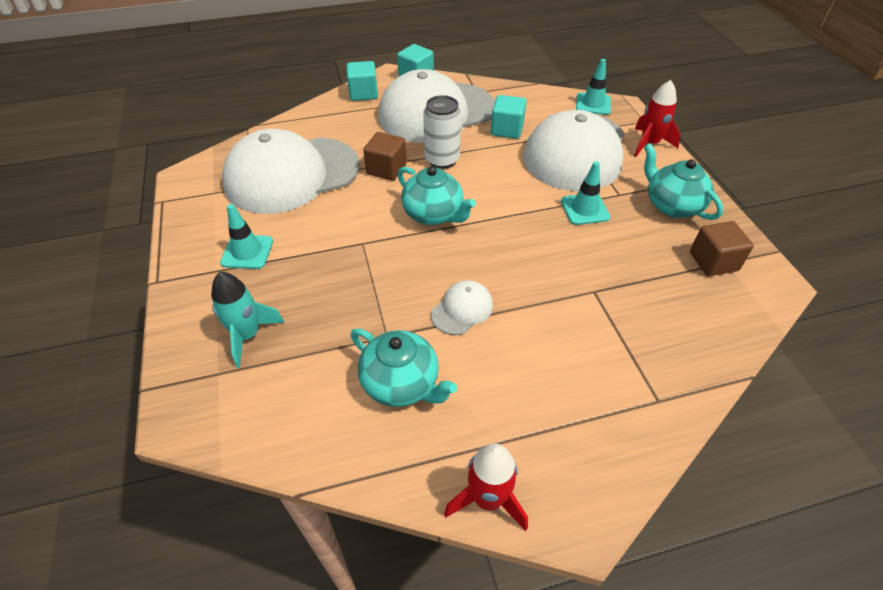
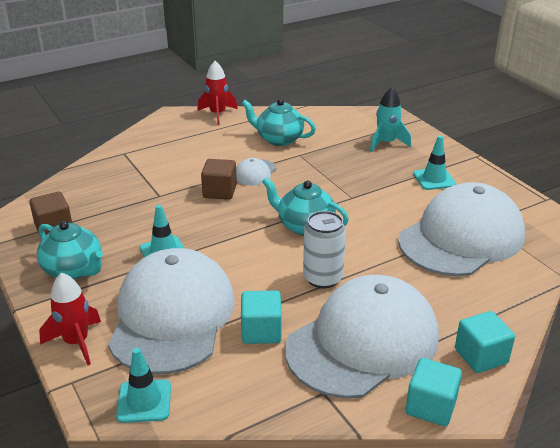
camera: 165 degrees right, 15 degrees down
brown cube [363,132,407,181] -> brown cube moved to [201,159,237,200]

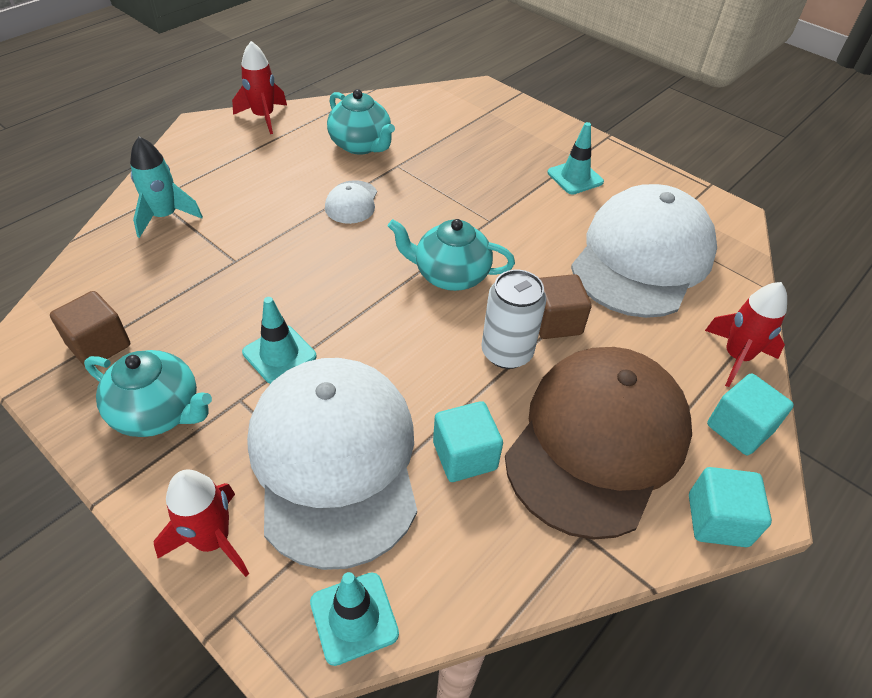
camera: 20 degrees left, 15 degrees up
brown cube [201,159,237,200] -> brown cube moved to [539,274,591,339]
turquoise teapot [242,99,316,146] -> turquoise teapot turned 135 degrees counterclockwise [327,89,395,155]
white cap [285,275,439,399] -> brown cap [505,347,692,540]
turquoise rocket [370,87,411,152] -> turquoise rocket moved to [130,137,203,238]
none -> red rocket [705,282,787,387]

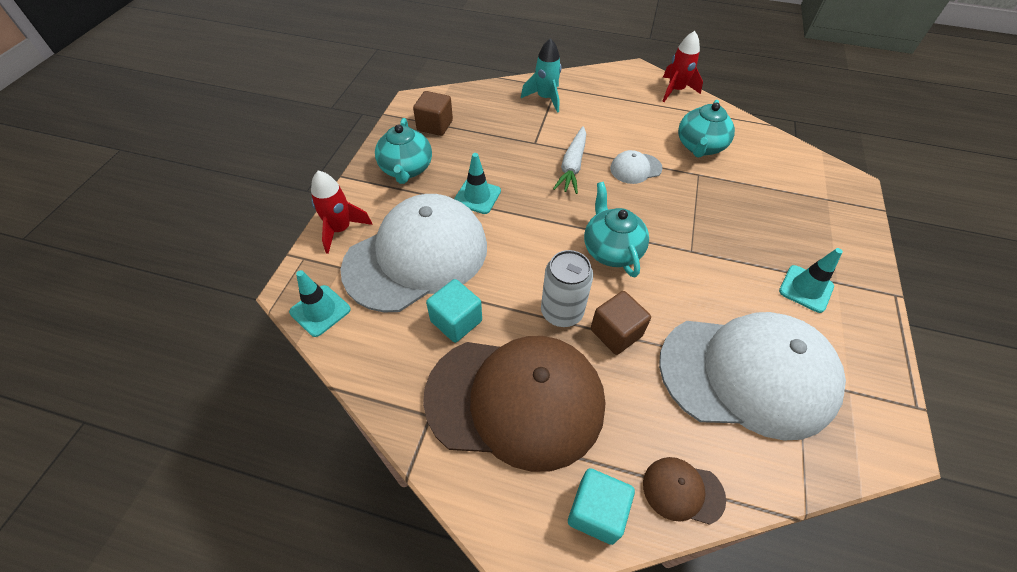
camera: 65 degrees right, 5 degrees up
turquoise cube [689,467,772,547] -> none
red rocket [705,282,787,387] -> brown cap [643,457,726,525]
none -> white carrot [553,126,586,194]

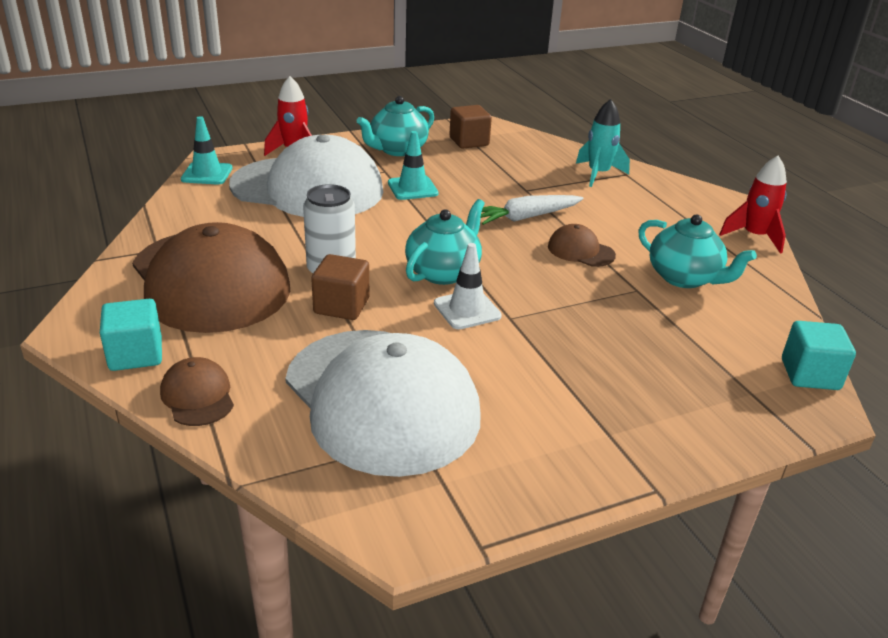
camera: 50 degrees right, 20 degrees down
turquoise cube [426,279,482,343] -> turquoise cube moved to [782,321,856,390]
white cap [610,150,662,184] -> brown cap [548,224,616,267]
turquoise teapot [678,100,735,158] -> turquoise teapot turned 120 degrees counterclockwise [638,215,757,288]
turquoise traffic cone [779,248,843,313] -> none
none -> white traffic cone [434,243,502,329]

